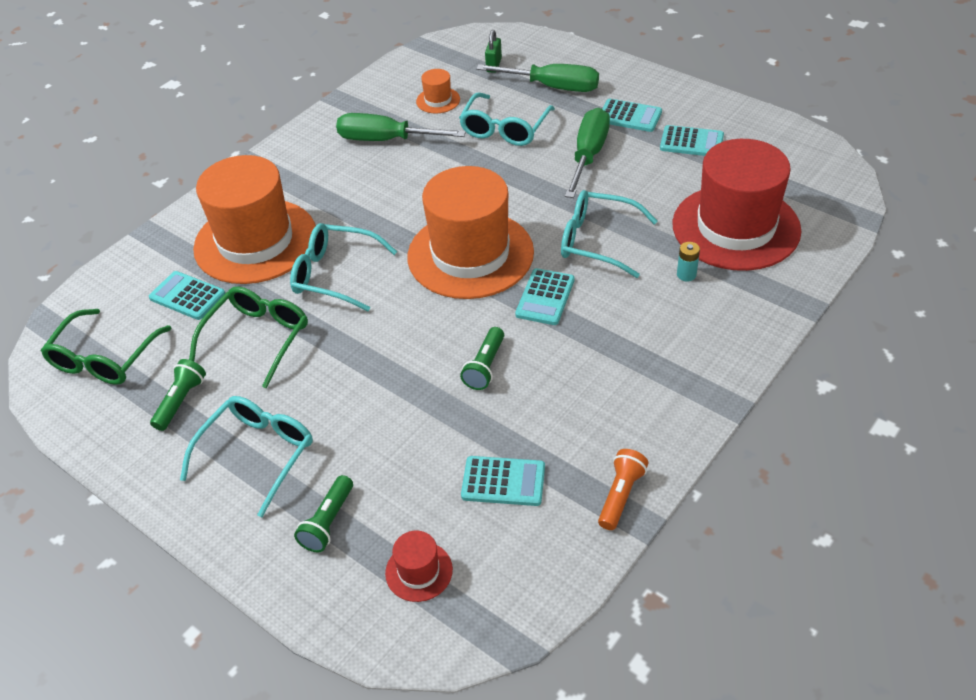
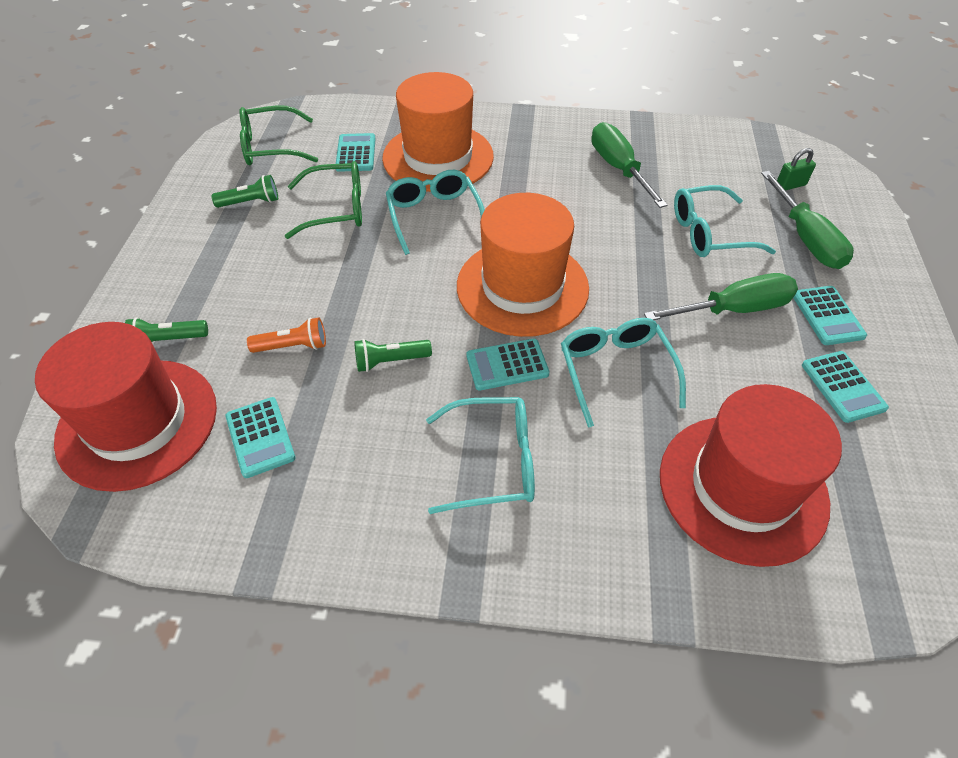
camera: 55 degrees right, 5 degrees up
turquoise glasses [180,396,313,517] -> turquoise glasses moved to [426,397,535,514]
red hat [385,531,453,602] -> red hat [35,322,217,492], size x2.44
orange hat [416,69,460,114] -> none
orange flashlight [598,449,648,530] -> orange flashlight moved to [247,318,326,353]
turquoise battery [677,242,700,281] -> none

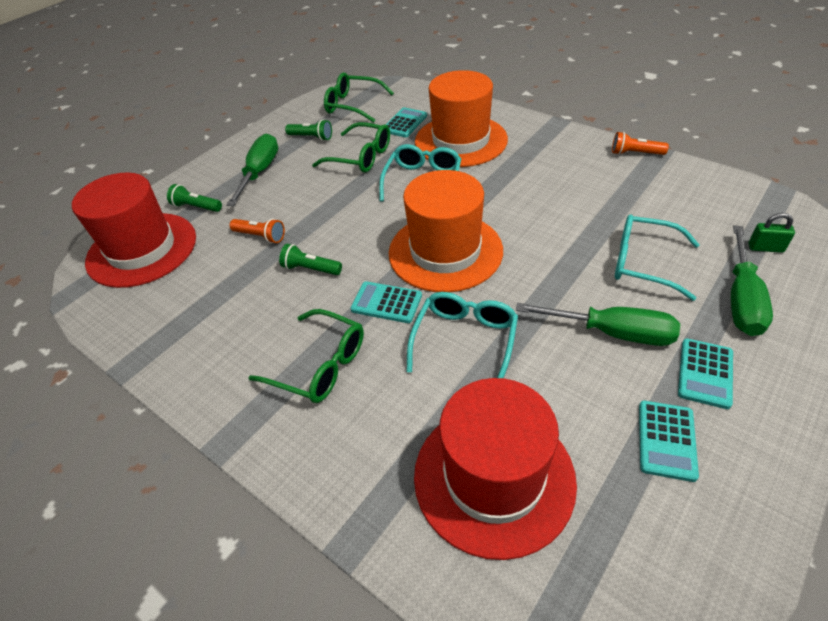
camera: 35 degrees right, 5 degrees down
turquoise calculator [225,397,296,478] -> none
turquoise glasses [426,397,535,514] -> green glasses [248,309,364,403]
green screwdriver [591,122,668,208] -> green screwdriver moved to [226,133,278,206]
none -> orange flashlight [612,132,669,155]

